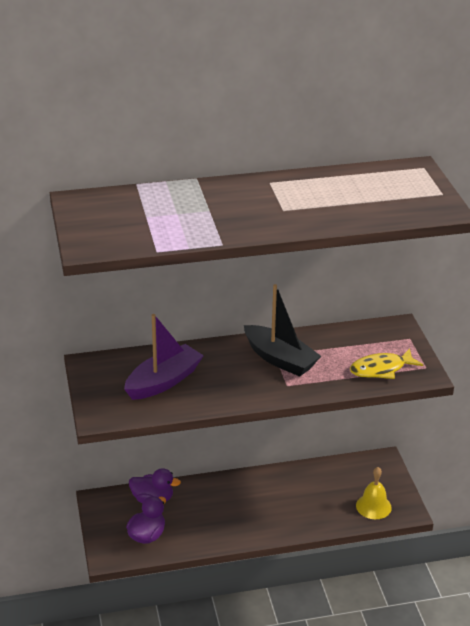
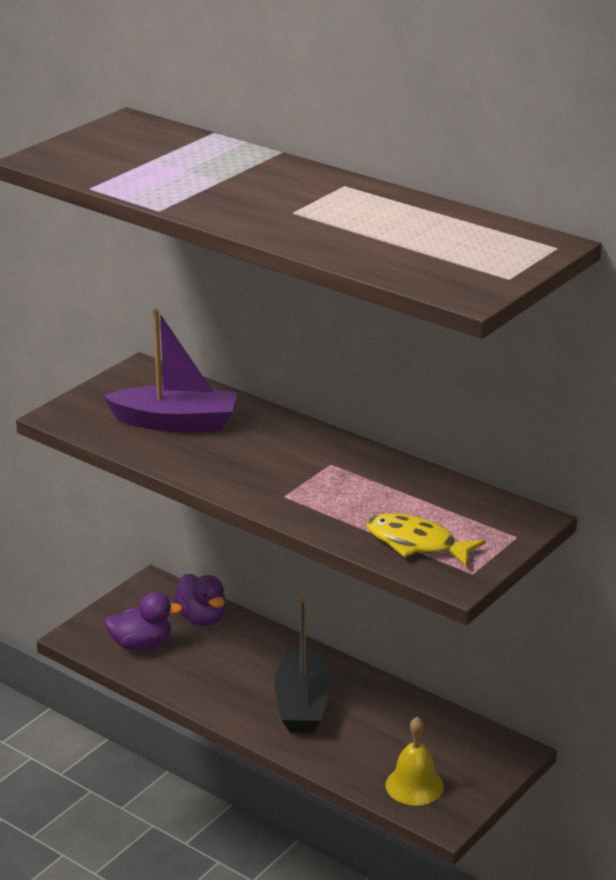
camera: 50 degrees right, 5 degrees down
black boat [244,284,321,376] -> black boat moved to [274,594,332,733]

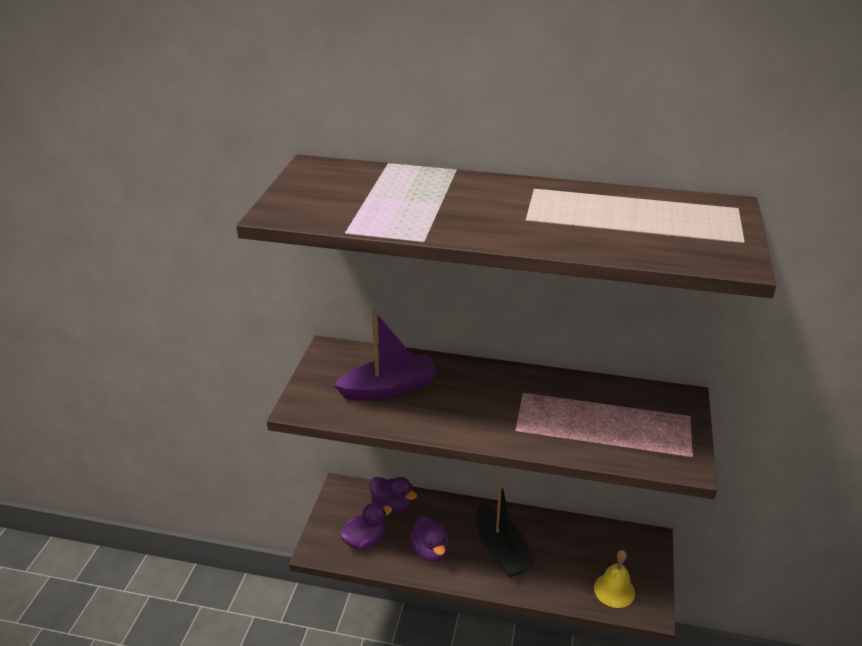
camera: 25 degrees left, 5 degrees up
yellow fish [367,514,486,566] -> none
none -> purple duck [410,515,449,562]

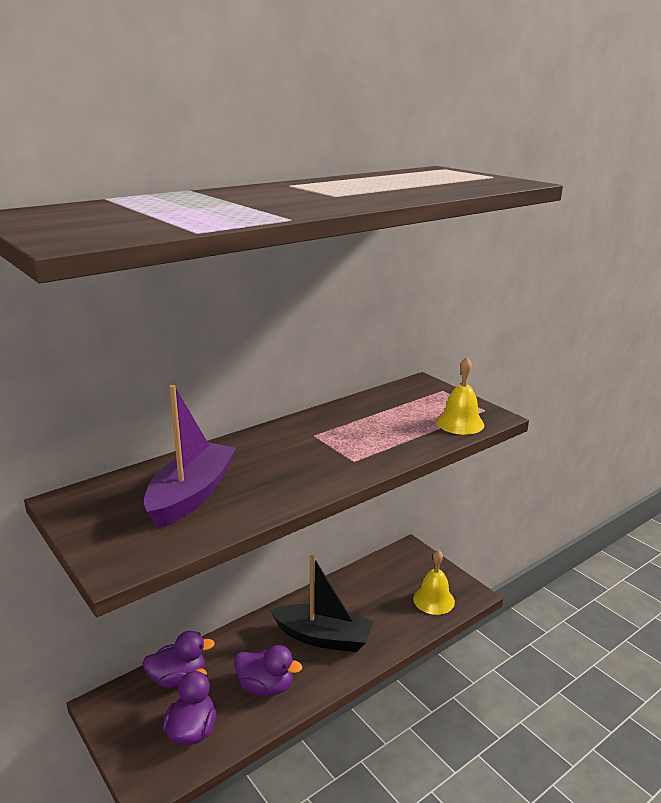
camera: 50 degrees left, 10 degrees down
none -> yellow bell [437,357,484,435]

